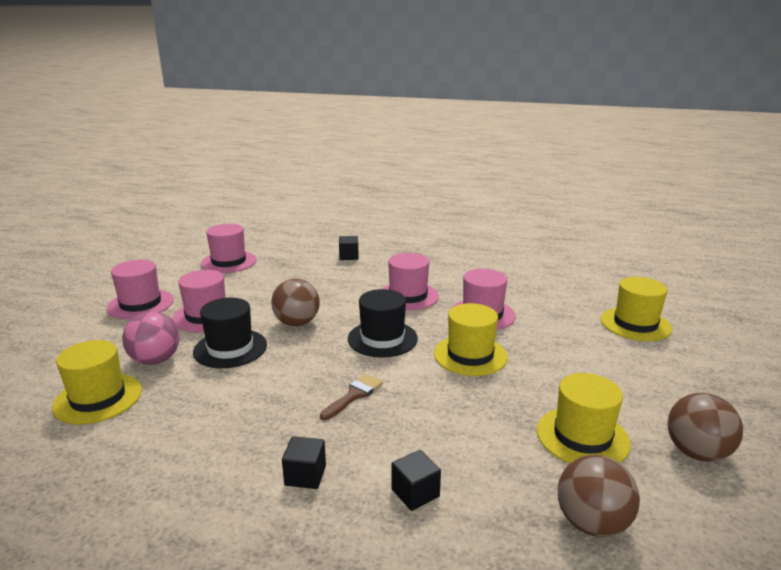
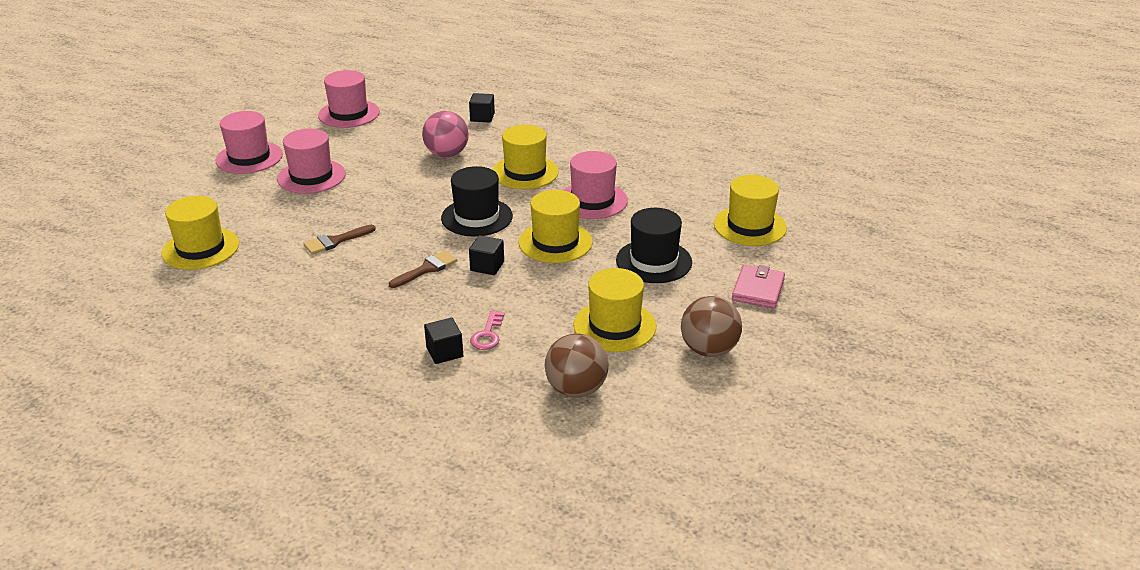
camera: 10 degrees right, 10 degrees up
pink ball [122,311,180,365] -> pink ball moved to [422,111,469,157]
black hat [193,298,267,368] -> black hat moved to [616,208,692,283]
brown ball [271,279,320,326] -> none
black cube [282,437,326,489] -> black cube moved to [469,235,504,275]
pink hat [382,253,439,310] -> yellow hat [492,125,559,189]
none -> brown brush [303,225,376,255]
none -> pink key [470,310,505,350]
none -> pink wallet [732,265,785,309]

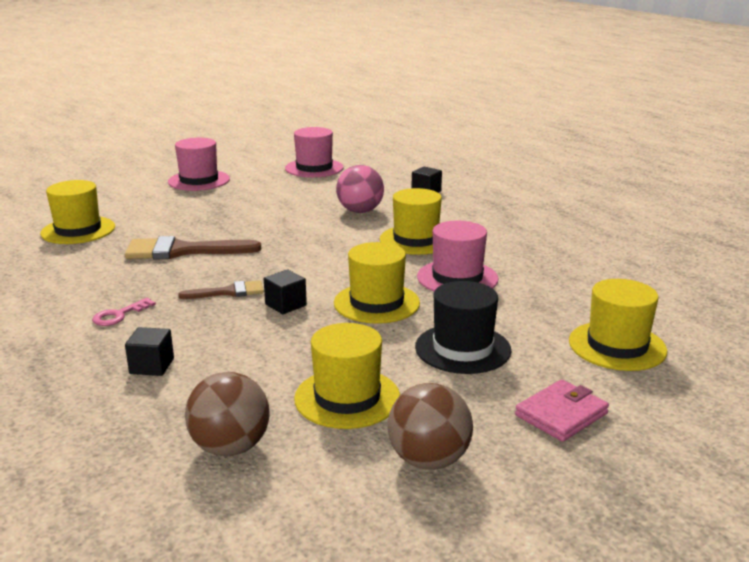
camera: 30 degrees right, 10 degrees down
pink hat [277,129,346,194] -> none
brown brush [303,225,376,255] -> brown brush [125,236,261,260], size x1.76
black hat [441,166,513,237] -> none
pink key [470,310,505,350] -> pink key moved to [92,298,156,326]

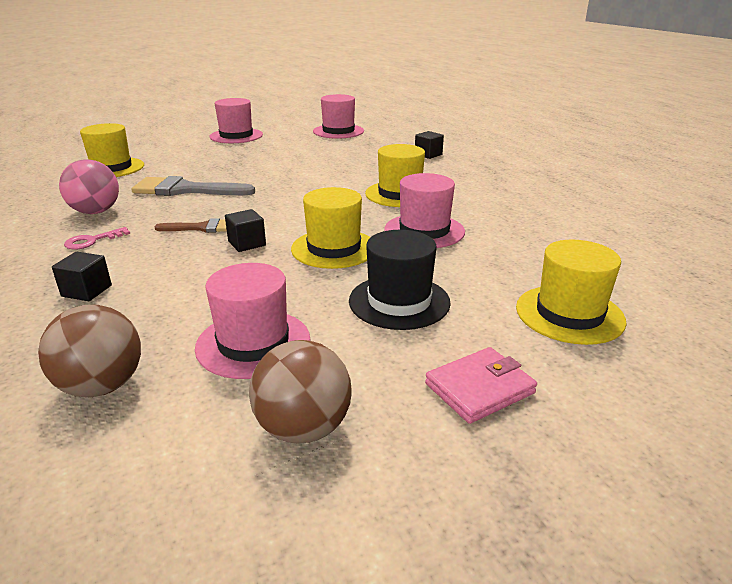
camera: 10 degrees right, 5 degrees up
brown brush [125,236,261,260] -> grey brush [131,176,255,196]
yellow hat [294,323,400,429] -> pink hat [195,263,310,379]
pink ball [336,165,384,213] -> pink ball moved to [59,159,119,214]

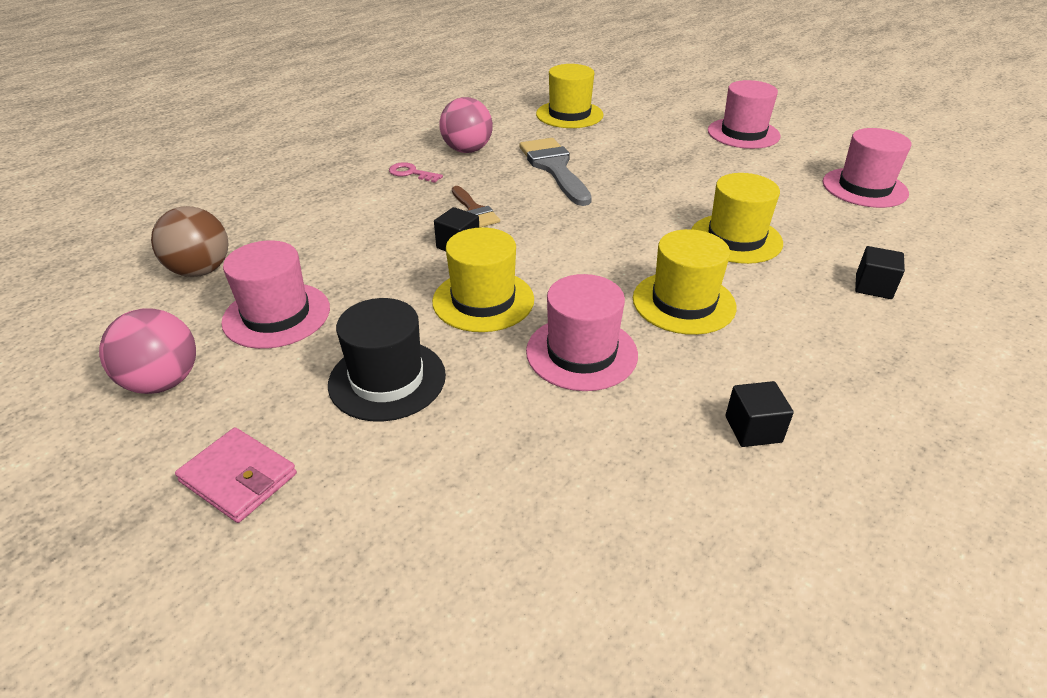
camera: 65 degrees right, 10 degrees up
black cube [52,252,112,301] -> black cube moved to [725,381,794,447]
brown ball [249,340,352,444] -> pink ball [99,309,196,394]
yellow hat [516,240,627,345] -> yellow hat moved to [691,173,783,264]

